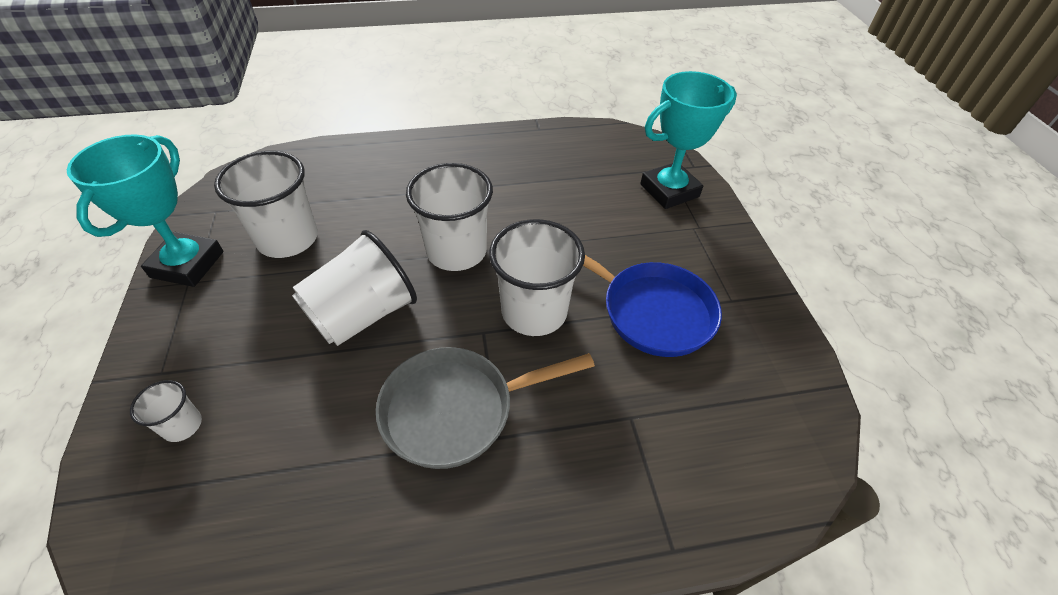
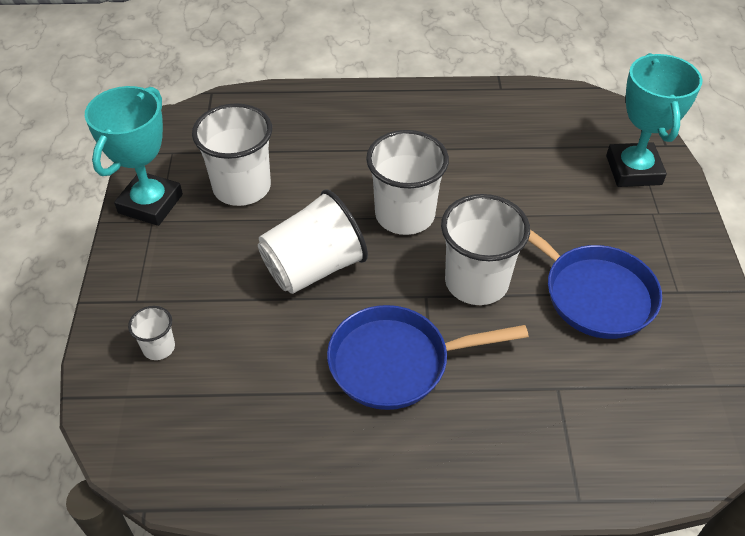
camera: 10 degrees right, 0 degrees up
grey pan [376,347,595,469] -> blue pan [327,305,529,410]
turquoise trophy [640,71,737,209] -> turquoise trophy turned 75 degrees counterclockwise [606,53,702,187]

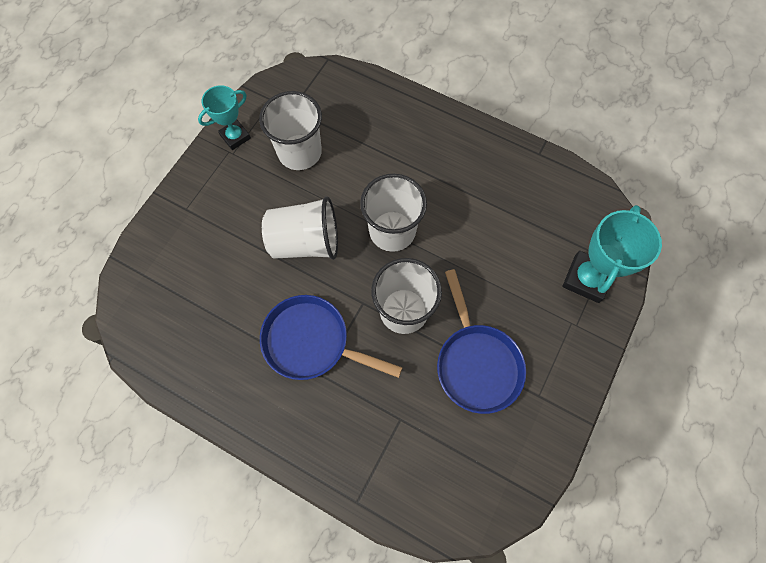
camera: 30 degrees right, 20 degrees up
turquoise trophy [85,86,183,226] -> turquoise trophy [198,85,251,150], size x0.65
white cup [128,306,175,360] -> none

